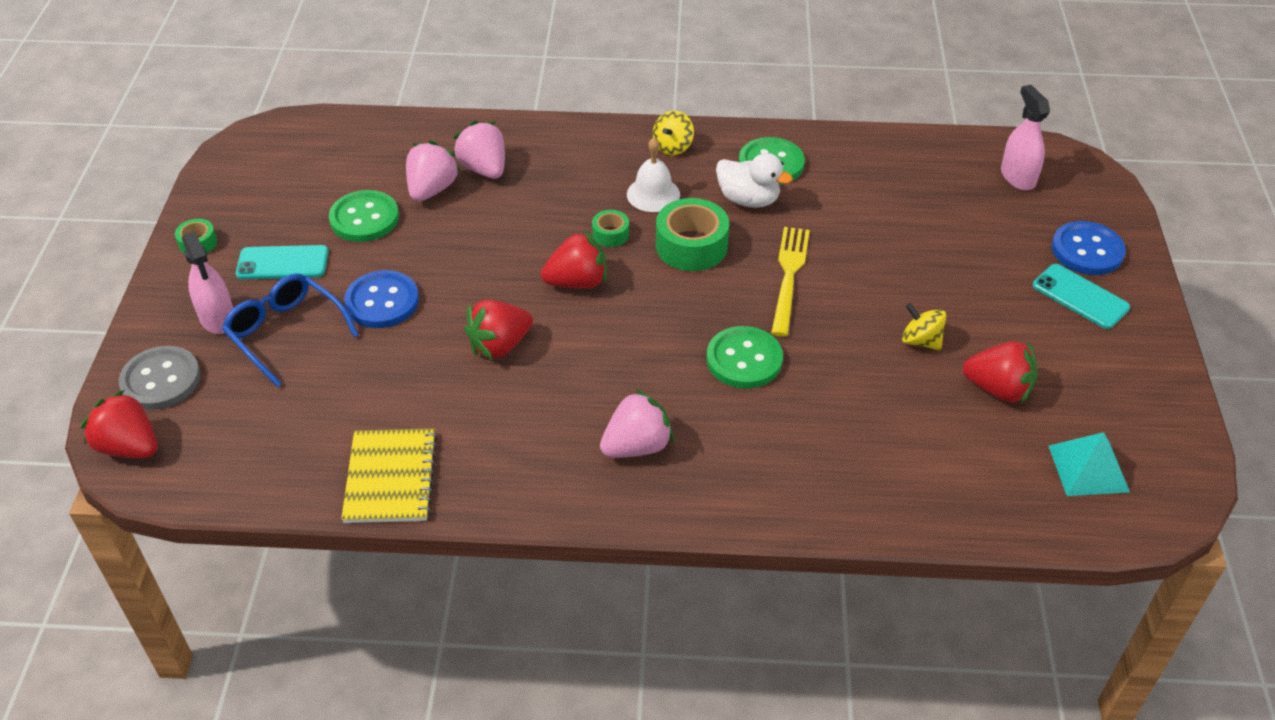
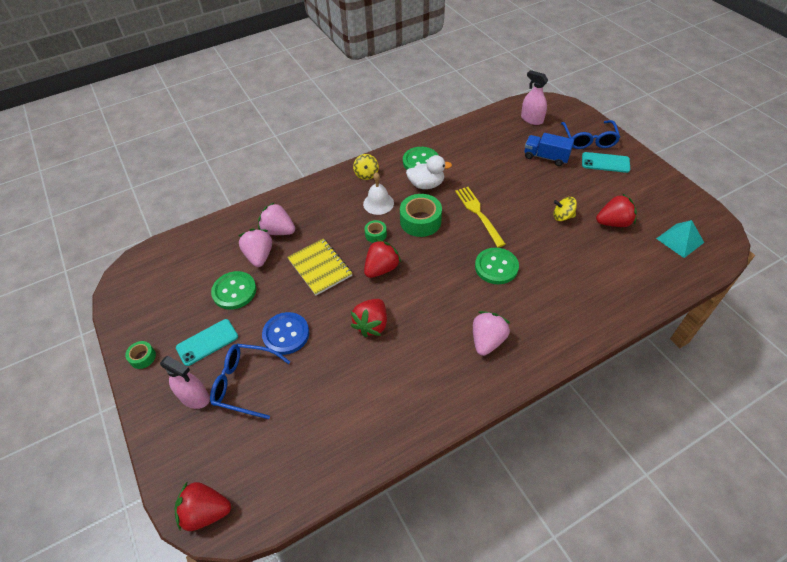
camera: 30 degrees left, 5 degrees up
grey button [118,346,201,410] -> none
yellow notebook [341,428,437,523] -> yellow notebook moved to [287,238,353,296]
blue button [1051,221,1126,275] -> blue glasses [561,120,620,149]
none -> blue truck [524,133,574,166]

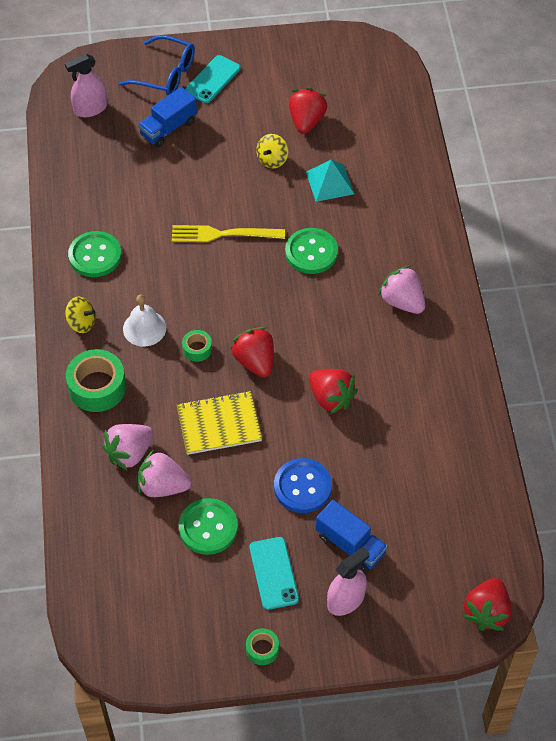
camera: 70 degrees left, 5 degrees up
blue glasses [210,344,290,419] -> blue truck [316,500,388,572]
green tape [400,194,442,237] -> green tape moved to [66,349,126,412]
white duck [406,155,452,189] -> none
turquoise pyramid [656,220,704,258] -> turquoise pyramid moved to [306,160,354,202]

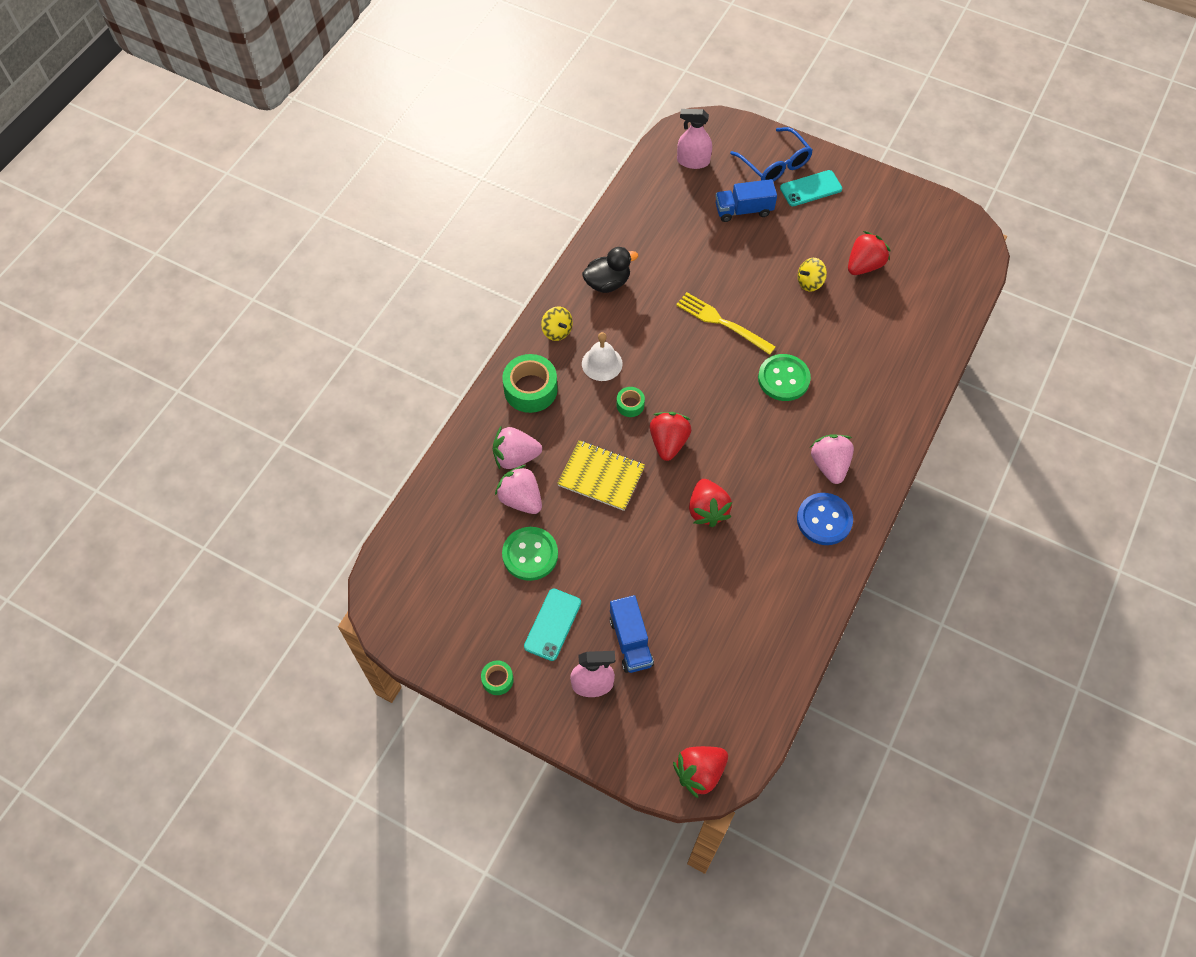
camera: 35 degrees right, 5 degrees up
green button [68,231,122,277] -> black duck [582,247,638,293]
blue button [274,458,332,513] -> blue button moved to [797,493,853,545]
turquoise pyramid [306,160,354,202] -> none

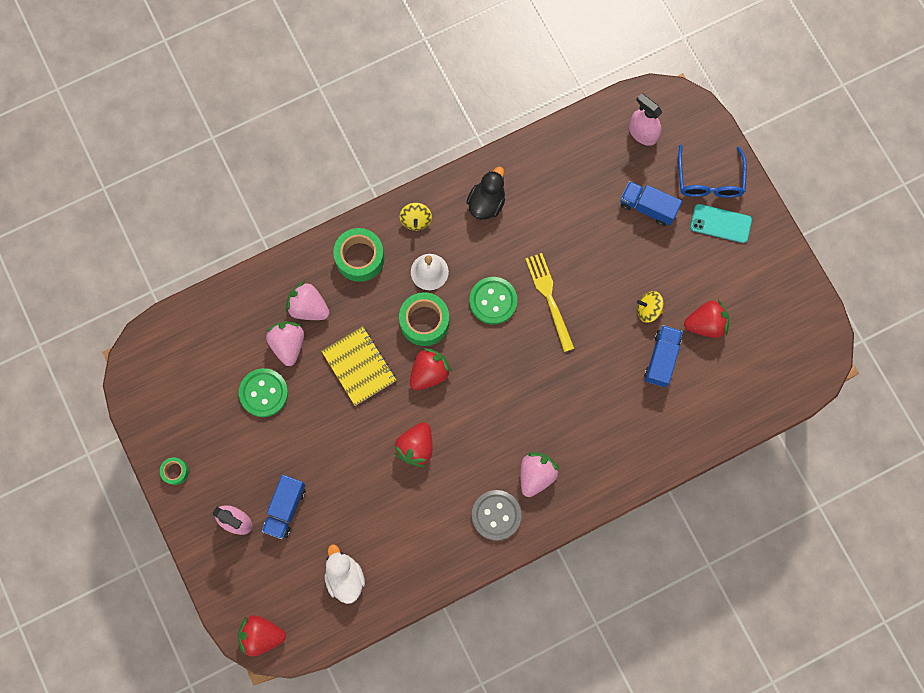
camera: 35 degrees right, 15 degrees up
turquoise phone [524,589,581,661] -> none
black duck [582,247,638,293] -> black duck turned 75 degrees counterclockwise [466,167,505,220]
green tape [617,387,645,417] -> green tape [399,292,449,346], size x1.93
green button [758,354,811,401] -> green button moved to [469,277,517,325]
blue button [797,493,853,545] -> grey button [472,490,522,541]
none -> white duck [325,545,365,604]
none -> blue truck [644,325,683,387]

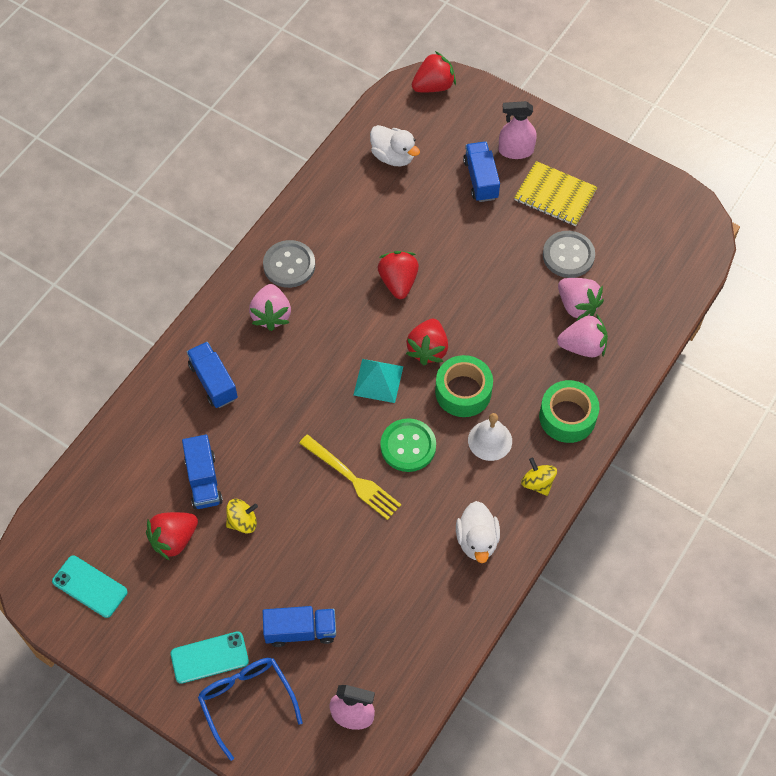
camera: 150 degrees right, 15 degrees down
green tape [160,457,189,485] -> none
green button [239,368,288,417] -> grey button [543,231,595,278]
yellow notebook [321,326,396,406] -> yellow notebook moved to [514,161,597,226]
black duck [466,167,505,220] -> white duck [456,501,500,563]
none -> turquoise phone [52,556,128,618]
none -> blue truck [187,342,238,408]
none -> turquoise pyramid [354,359,403,403]

